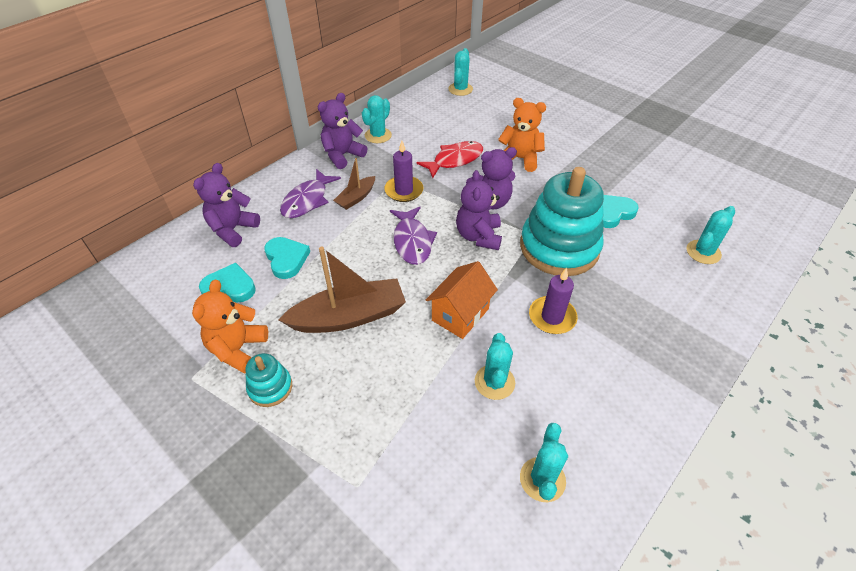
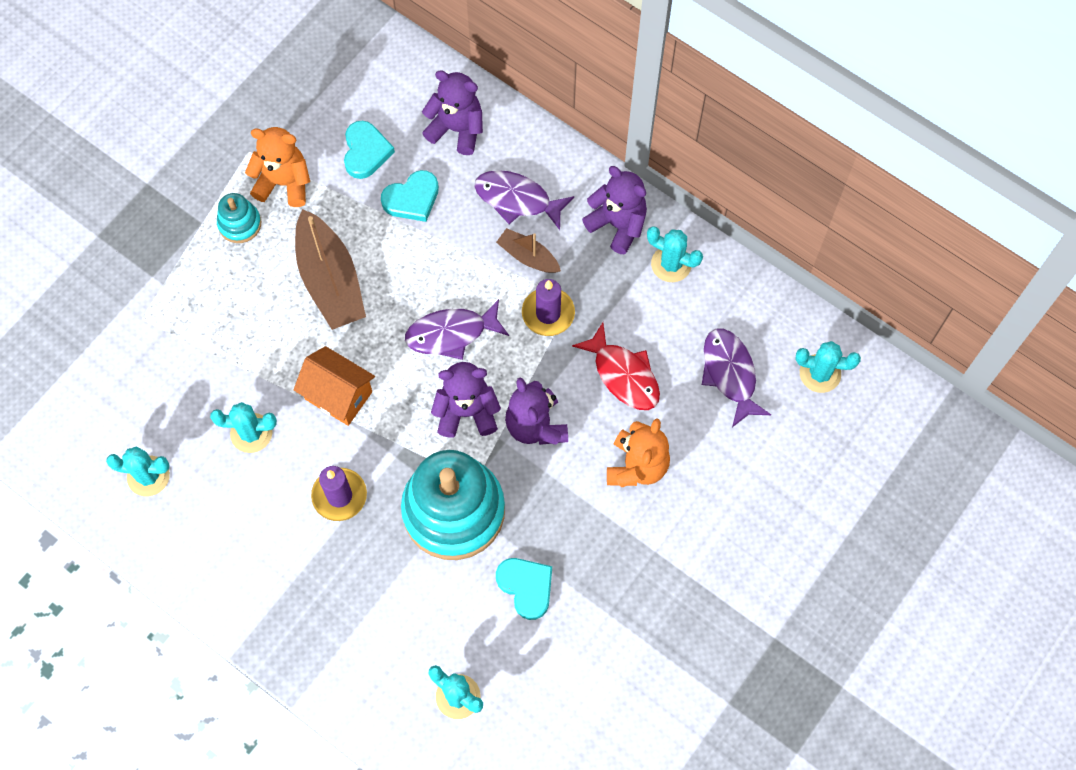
camera: 85 degrees right, 20 degrees up
none -> purple fish [702,328,771,427]

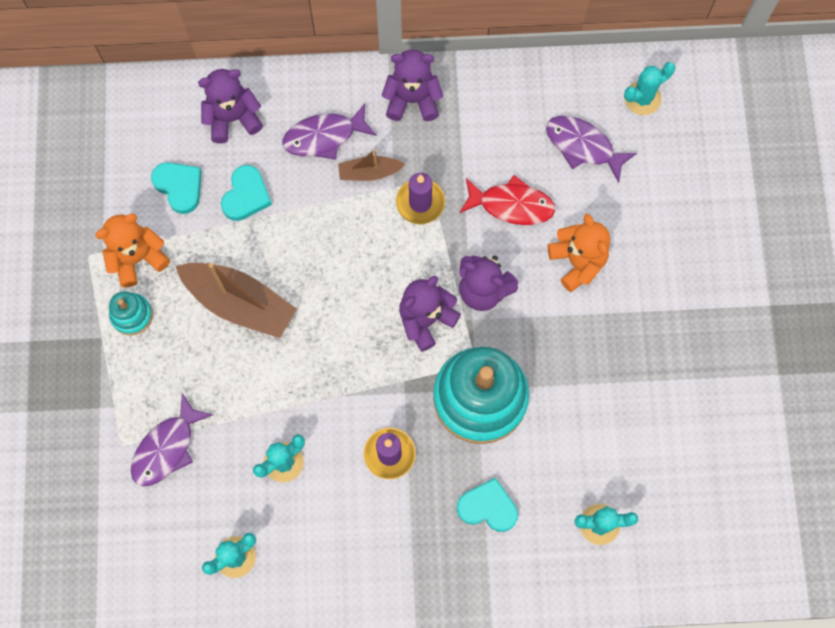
camera: 40 degrees left, 5 degrees up
orange house [293,346,375,426] -> none
purple fish [405,299,509,360] -> purple fish moved to [131,393,213,486]
turquoise heart [496,558,552,620] -> turquoise heart moved to [457,478,518,532]
turquoise cactus [647,226,703,282] -> none

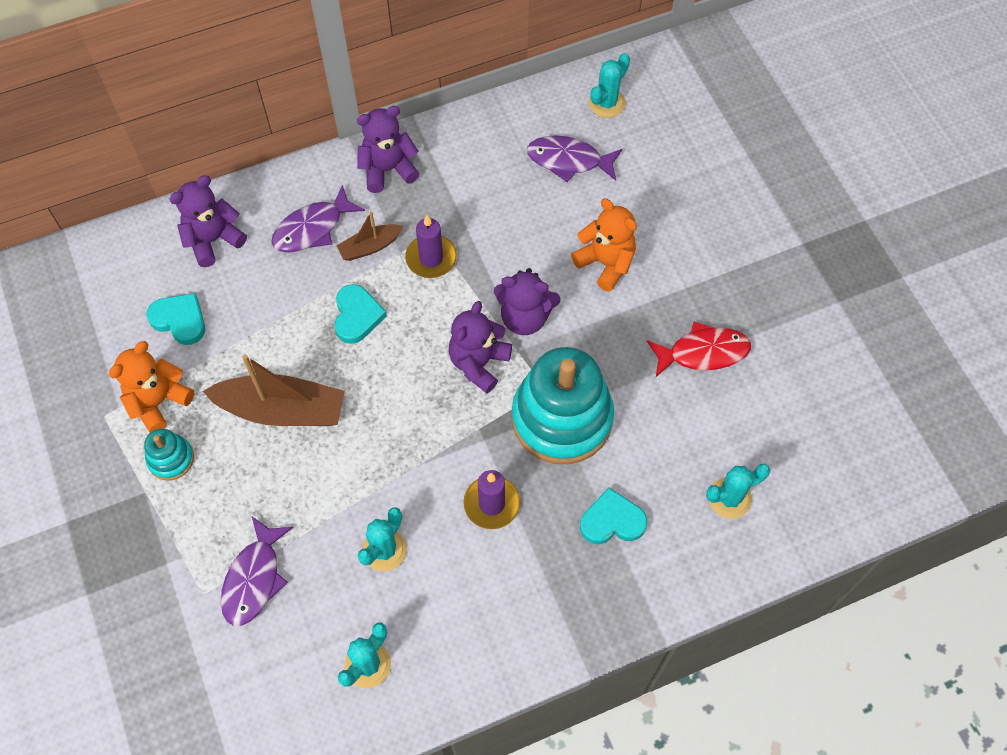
camera: 20 degrees left, 10 degrees down
turquoise heart [221,165,272,221] -> turquoise heart moved to [334,284,387,344]
red fish [459,175,555,225] -> red fish moved to [647,322,751,377]

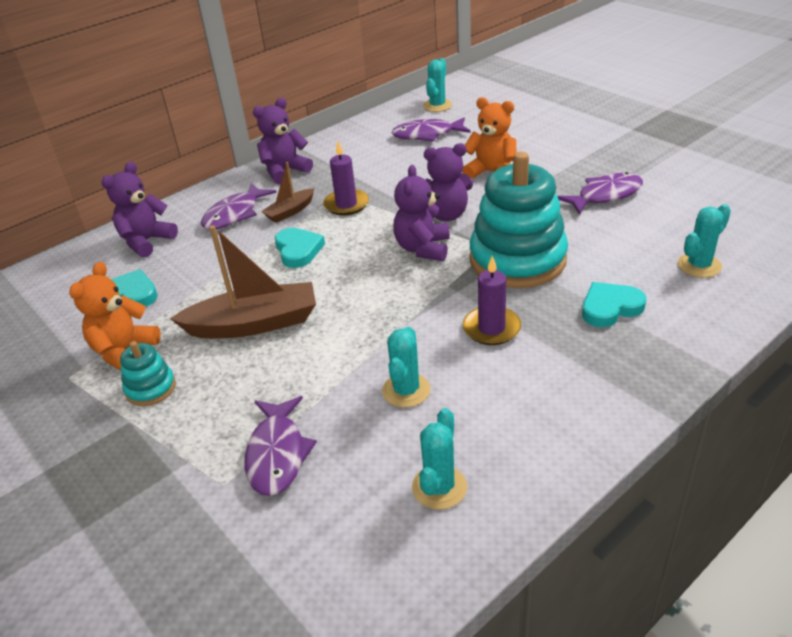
camera: 15 degrees left, 25 degrees down
red fish [647,322,751,377] -> purple fish [557,172,643,215]

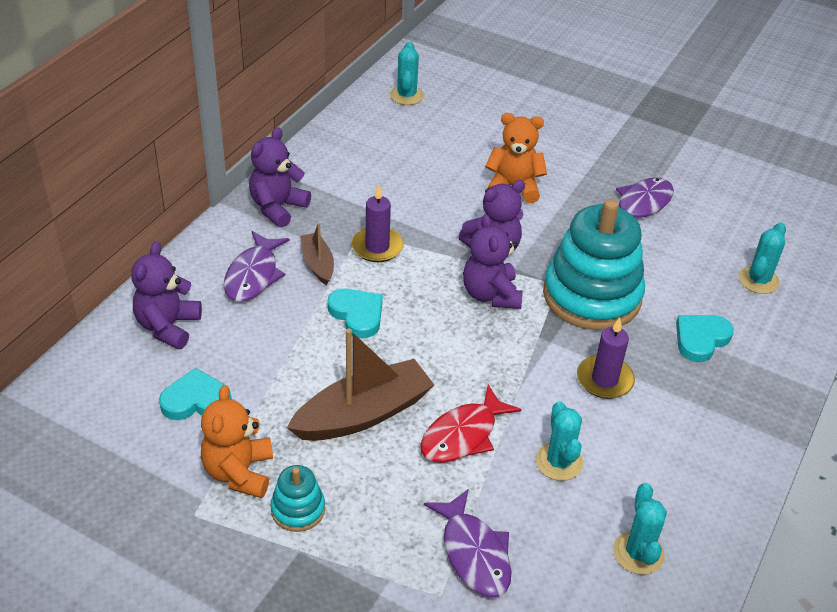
camera: 25 degrees left, 5 degrees up
brown boat [261,162,315,223] -> brown boat turned 135 degrees clockwise [300,222,334,285]
purple fish [392,117,471,142] -> none
none -> red fish [420,385,522,463]

